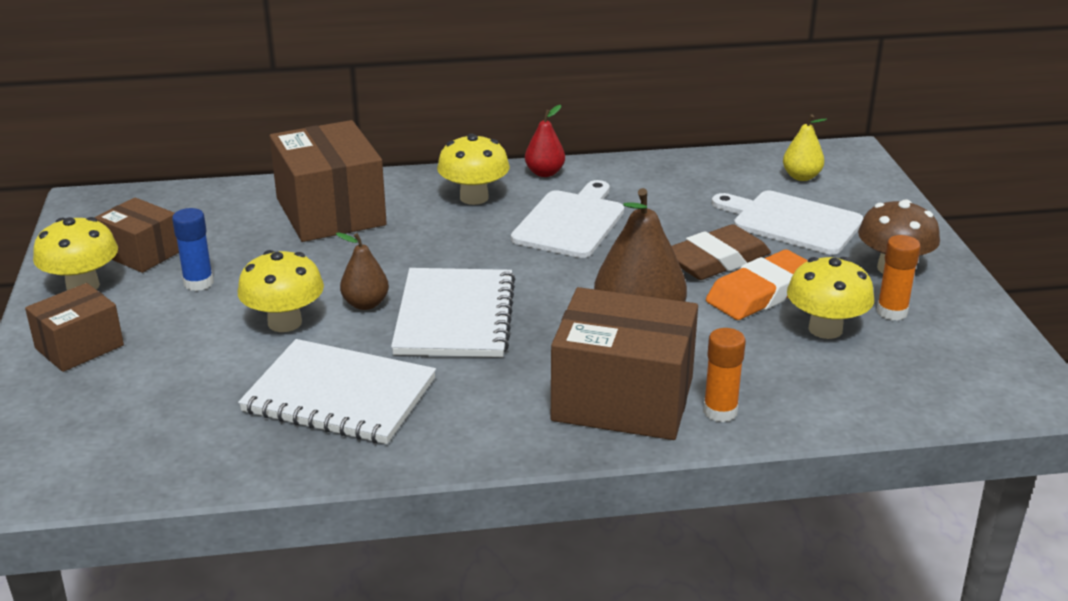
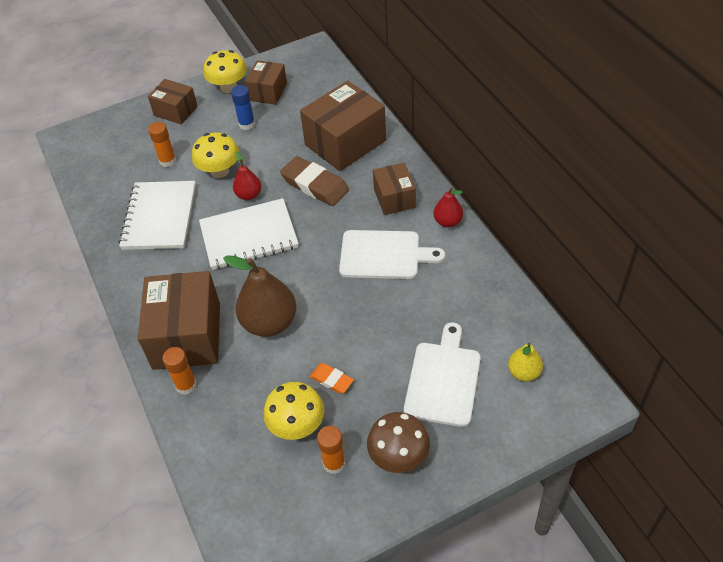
camera: 75 degrees right, 20 degrees up
brown pear [336,232,389,310] -> red pear [233,152,261,200]
yellow mushroom [437,133,510,205] -> brown box [373,163,416,215]
brown eraser [672,224,771,280] -> brown eraser moved to [280,156,349,206]
orange eraser [706,250,808,320] -> orange eraser [310,363,354,394], size x0.54
none -> orange glue stick [148,122,176,167]

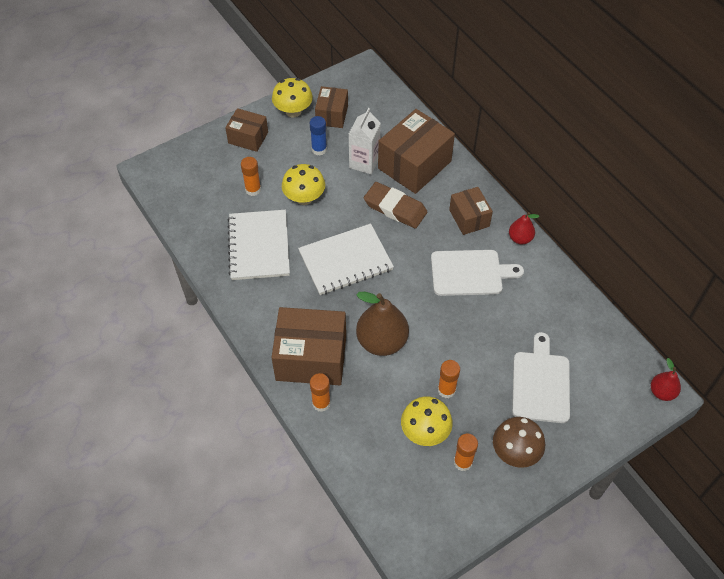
camera: 10 degrees left, 5 degrees up
brown box [138,271,220,370] -> brown box turned 75 degrees counterclockwise [271,307,346,385]
red pear [233,152,261,200] -> red pear moved to [651,358,681,401]
orange eraser [310,363,354,394] -> orange glue stick [438,360,460,398]
yellow pear [508,342,543,381] -> none
none -> white carton [349,108,381,174]

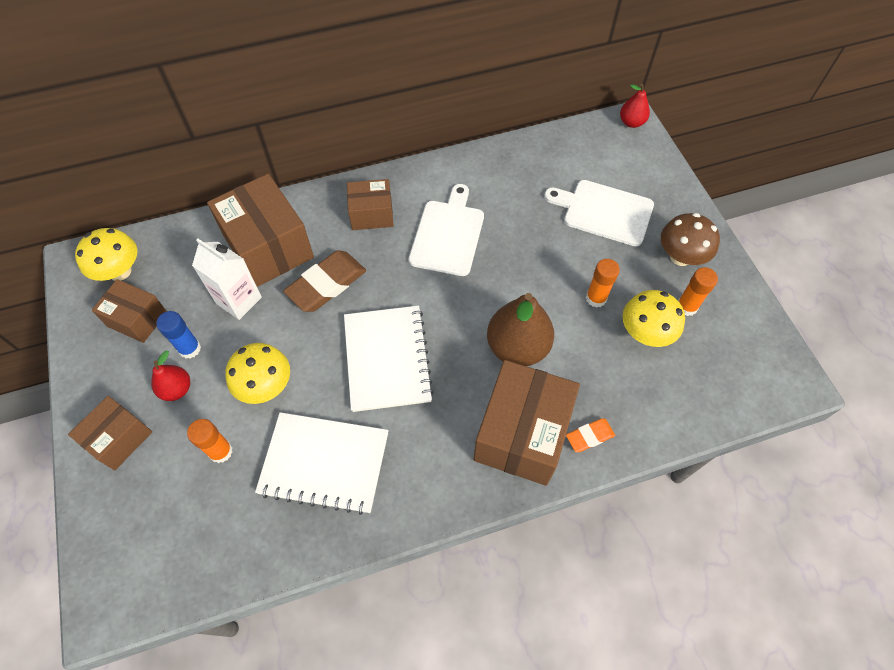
camera: 75 degrees left, 5 degrees up
yellow mushroom [272,78,313,117] -> yellow mushroom moved to [75,228,137,281]
orange glue stick [310,373,331,412] -> orange eraser [566,418,615,452]
red pear [509,212,539,245] -> red pear moved to [151,351,190,401]

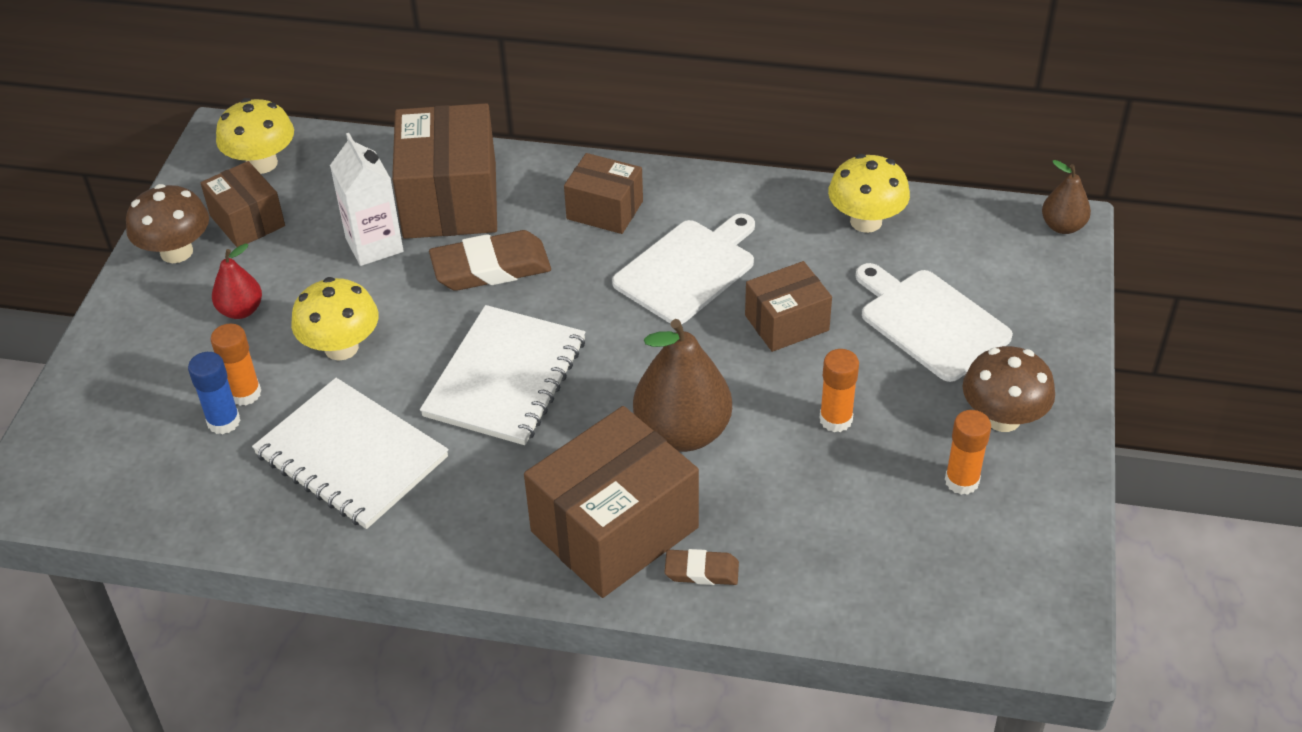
camera: 30 degrees right, 15 degrees down
brown box [68,396,152,470] -> brown box moved to [745,261,832,352]
blue glue stick [156,311,201,358] -> blue glue stick moved to [188,352,241,435]
orange eraser [566,418,615,452] -> brown eraser [664,549,739,585]
red pear [620,84,650,128] -> brown pear [1042,160,1091,234]
yellow mushroom [623,290,685,347] -> yellow mushroom moved to [828,154,910,233]
none -> brown mushroom [126,184,209,263]

